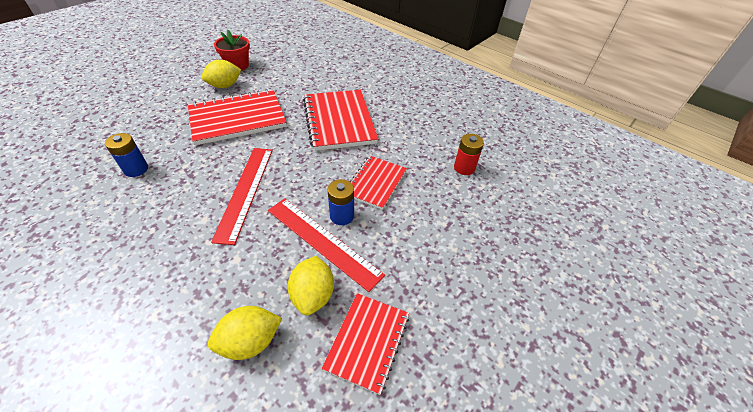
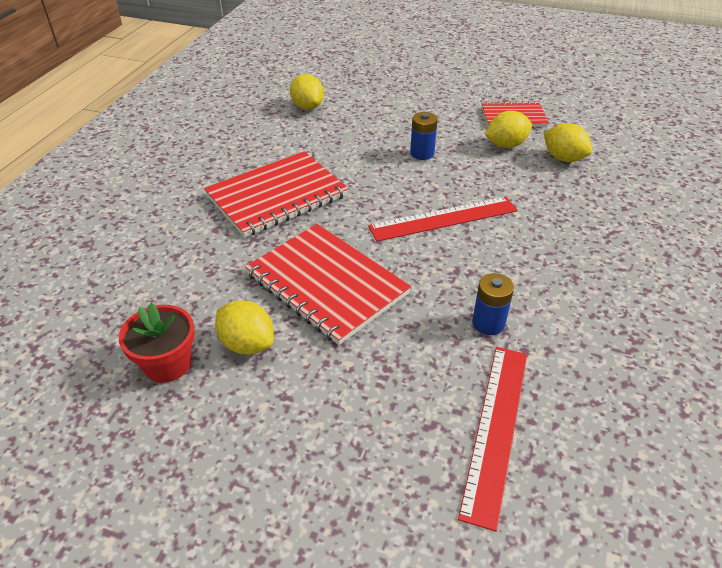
camera: 110 degrees left, 5 degrees down
red ruler [268,198,385,292] -> red ruler moved to [458,347,527,532]
red notebook [350,156,407,210] -> none
red battery [454,134,484,175] -> yellow lemon [290,74,324,110]

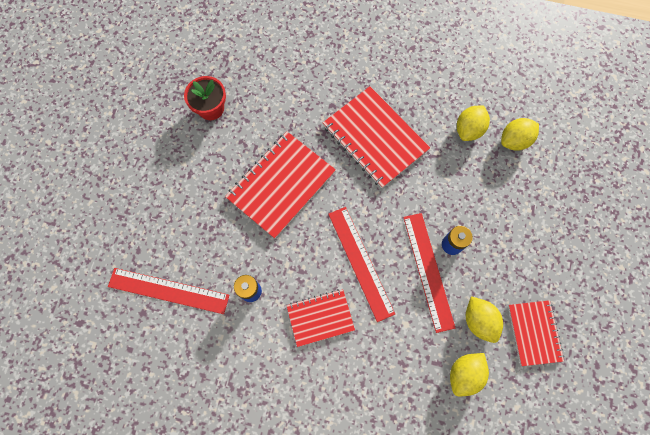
camera: 85 degrees right, 30 degrees up
yellow lemon [215,301,274,355] -> yellow lemon moved to [457,106,490,141]
none -> red notebook [286,289,355,347]
none -> red ruler [403,213,455,333]

